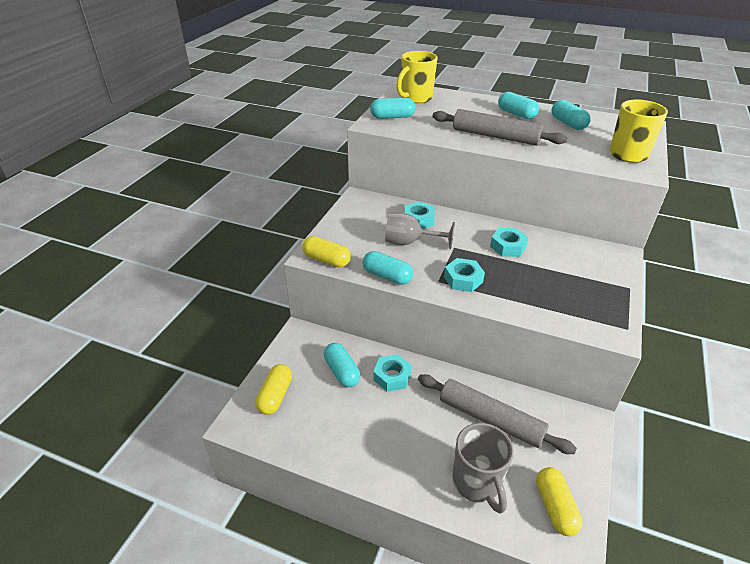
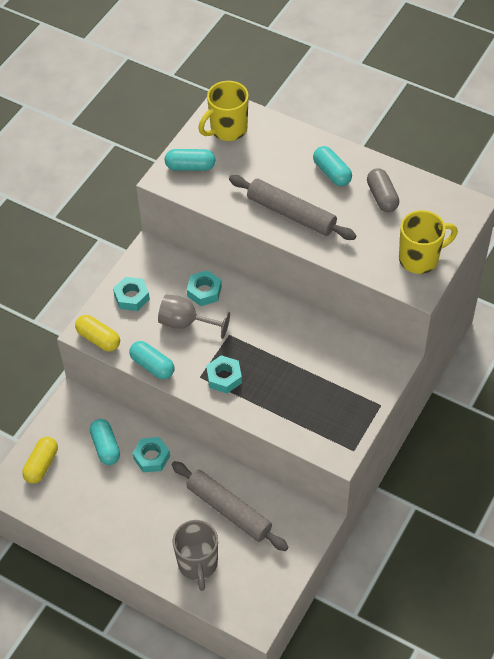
camera: 10 degrees right, 15 degrees up
turquoise nut [490,228,529,257] -> turquoise nut moved to [113,277,150,311]
yellow capsule [536,467,582,536] -> none
turquoise capsule [551,100,591,130] -> grey capsule [367,168,399,212]

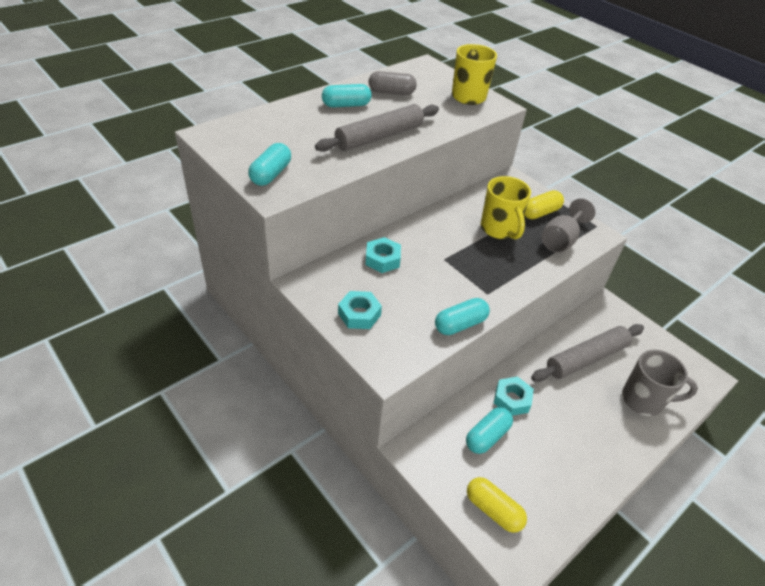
camera: 75 degrees left, 10 degrees down
yellow capsule [75,315,120,351] -> yellow capsule moved to [524,190,564,219]
turquoise capsule [90,419,120,465] -> turquoise capsule turned 45 degrees counterclockwise [466,407,513,454]
grey goblet [158,294,230,339] -> grey goblet moved to [542,198,595,253]
yellow mug [198,81,249,141] -> yellow mug moved to [481,176,531,239]
turquoise nut [206,355,242,393] -> none

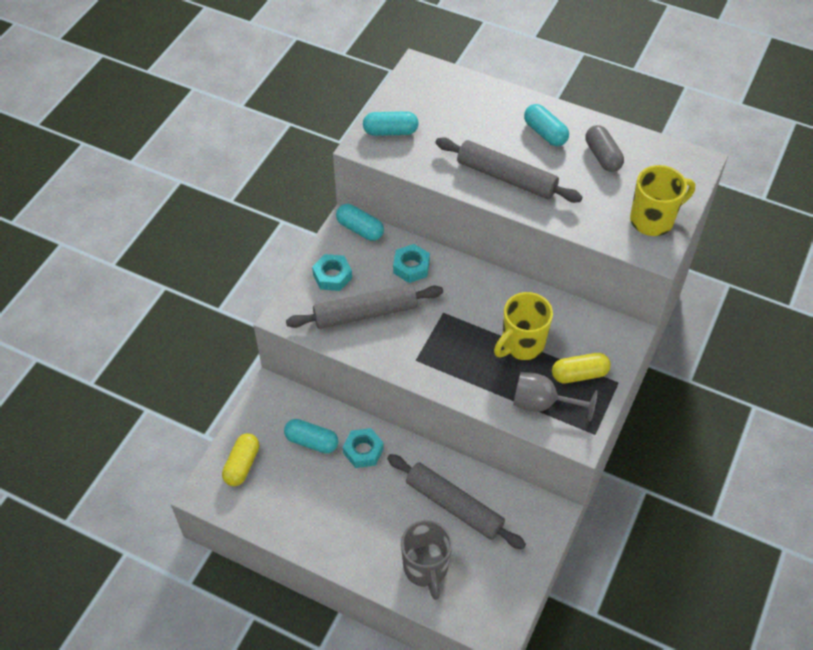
camera: 70 degrees right, 10 degrees up
turquoise capsule [435,298,490,335] -> turquoise capsule moved to [336,204,384,241]
yellow capsule [524,190,564,219] -> yellow capsule turned 45 degrees counterclockwise [552,353,611,383]
none -> grey rolling pin [286,284,443,329]

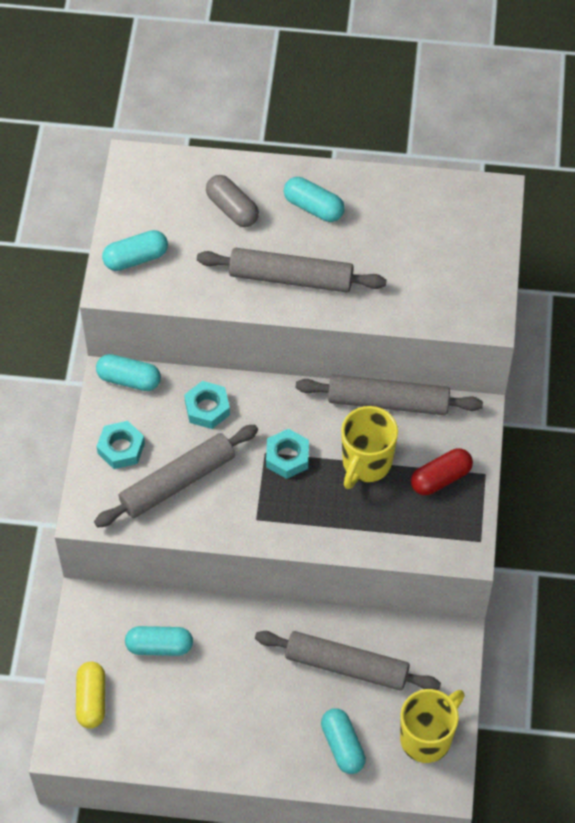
camera: 20 degrees left, 5 degrees up
turquoise nut [343,428,384,468] -> turquoise nut moved to [266,429,309,479]
grey mug [401,520,452,600] -> turquoise capsule [321,708,366,774]
grey goblet [513,372,598,422] -> none
yellow capsule [552,353,611,383] -> red capsule [411,448,473,495]
grey capsule [585,125,624,172] -> grey capsule moved to [206,175,259,227]
yellow mug [630,165,695,236] -> yellow mug moved to [400,689,465,763]
none -> grey rolling pin [296,374,483,415]

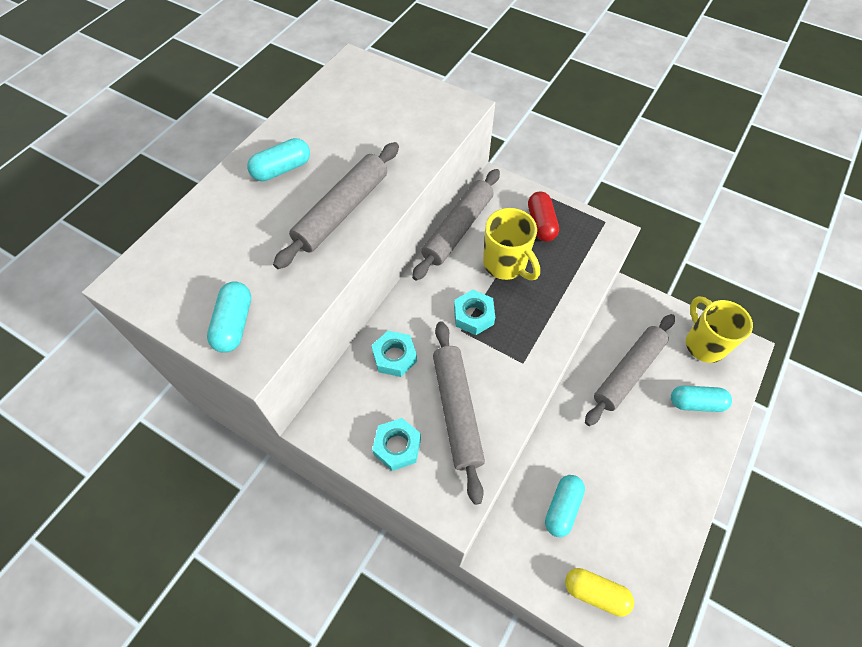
camera: 65 degrees left, 0 degrees up
turquoise capsule [96,354,161,391] -> none
grey capsule [206,175,259,227] -> none

